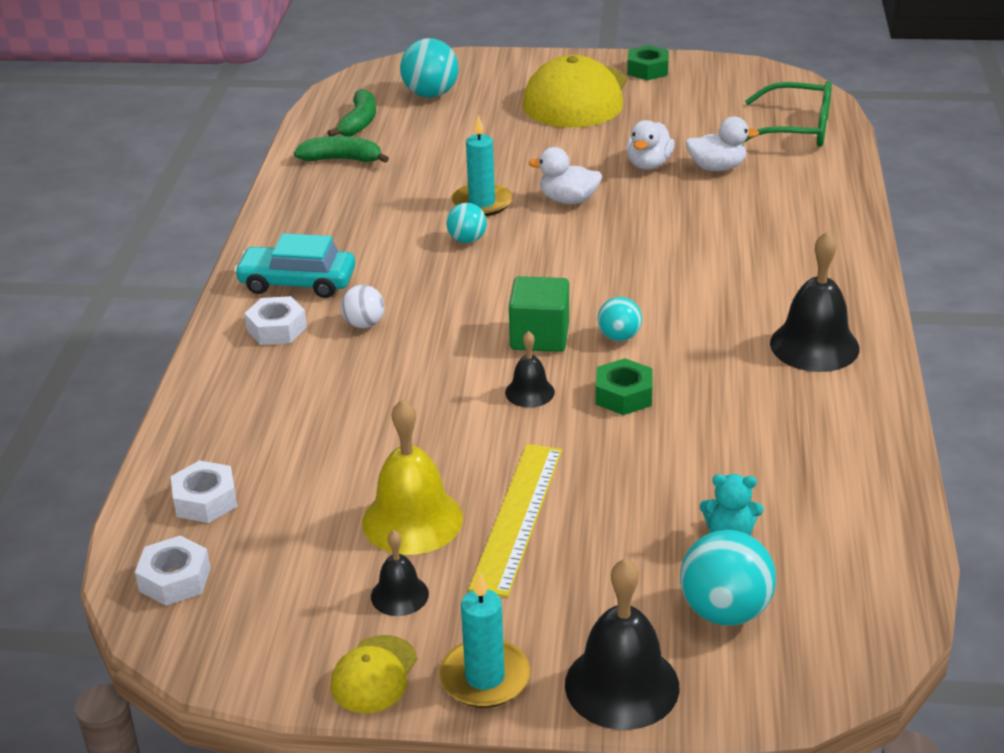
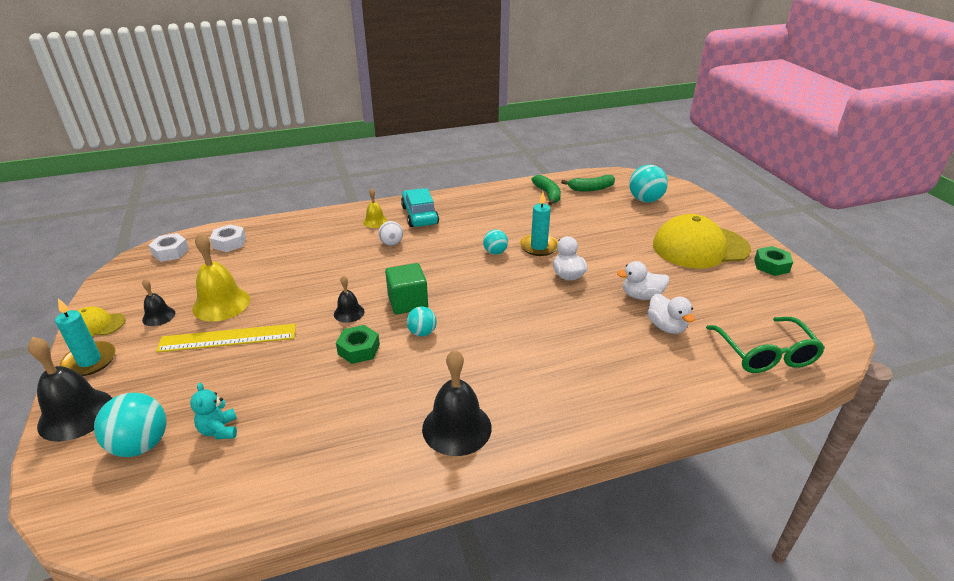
camera: 65 degrees right, 0 degrees up
white nut [244,296,307,345] -> yellow bell [363,188,388,228]

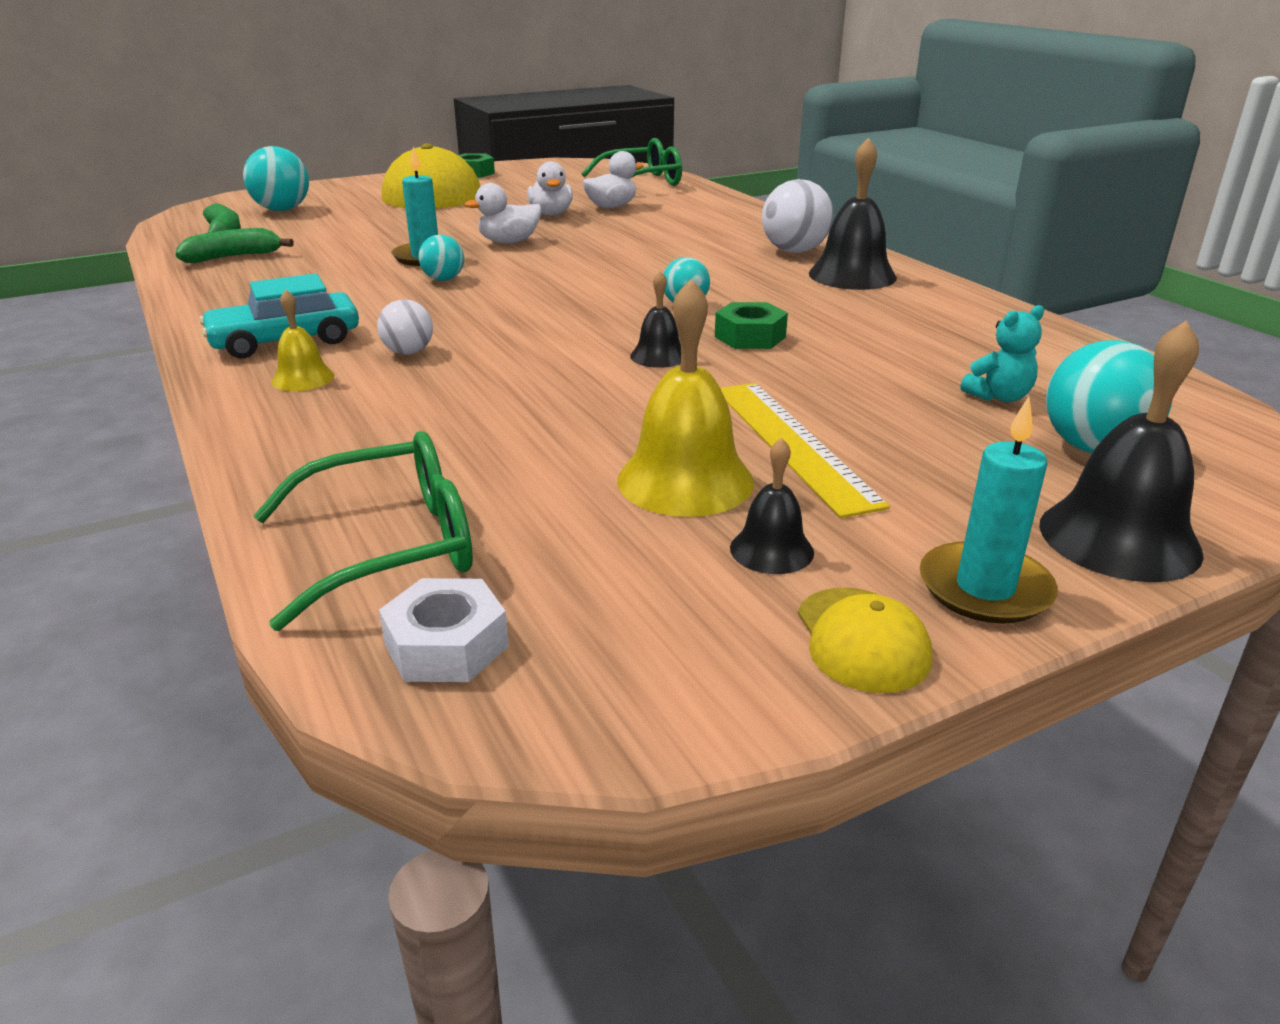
camera: 100 degrees left, 5 degrees down
white nut [210,224,246,252] -> green glasses [254,431,473,631]
green cube [385,263,428,314] -> none
none -> white ball [762,179,833,253]

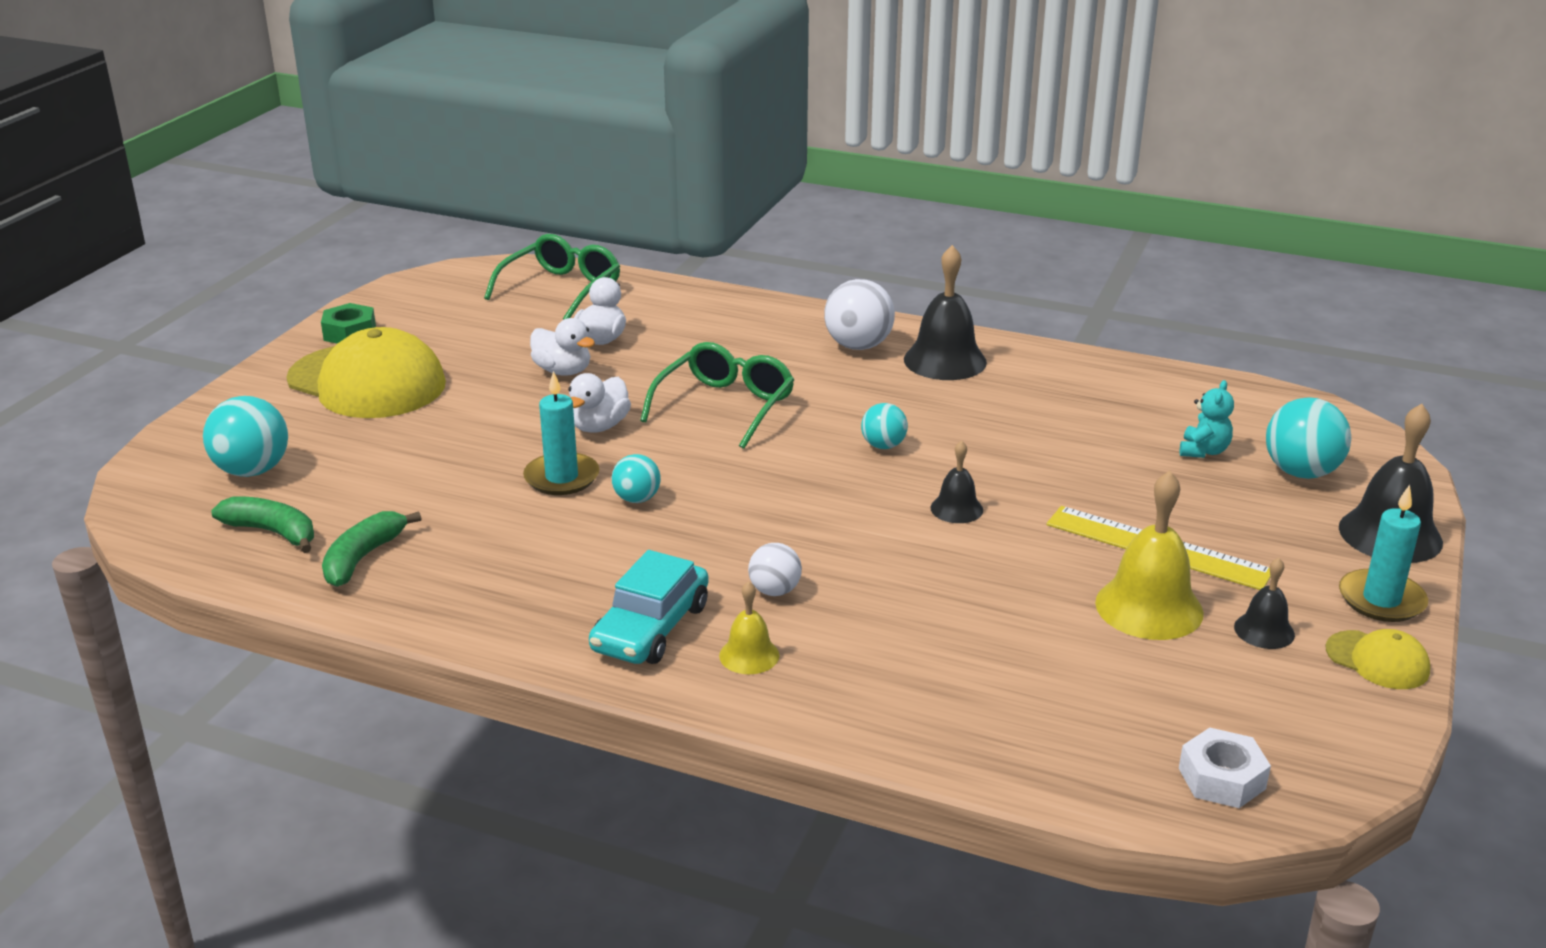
camera: 40 degrees left, 0 degrees up
green glasses [254,431,473,631] -> green glasses moved to [640,342,794,449]
green nut [715,302,788,349] -> none

